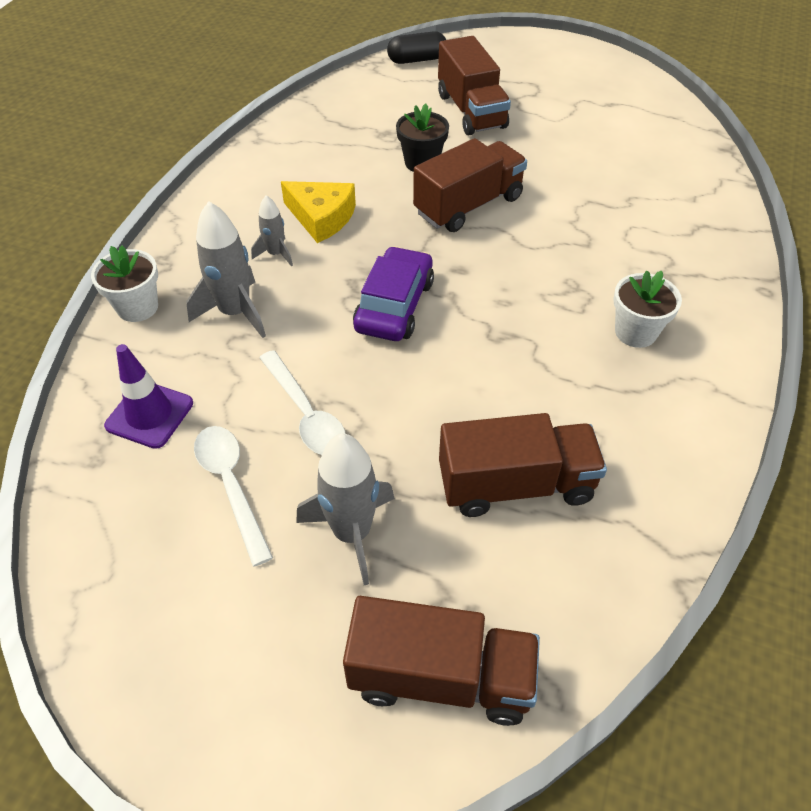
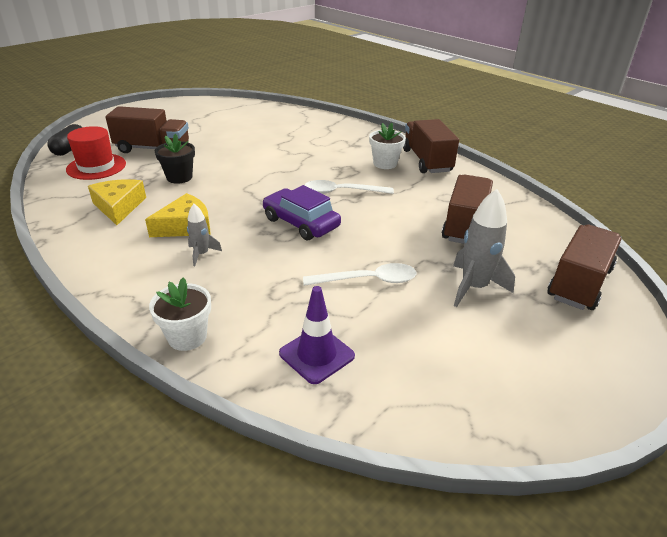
camera: 65 degrees left, 15 degrees down
grey rocket [186,201,266,338] -> none
white spoon [194,426,273,566] -> white spoon moved to [305,180,394,194]
brown truck [413,138,527,232] -> brown truck moved to [403,119,459,173]
none -> red hat [66,126,126,180]
none -> yellow cheese [88,179,146,225]

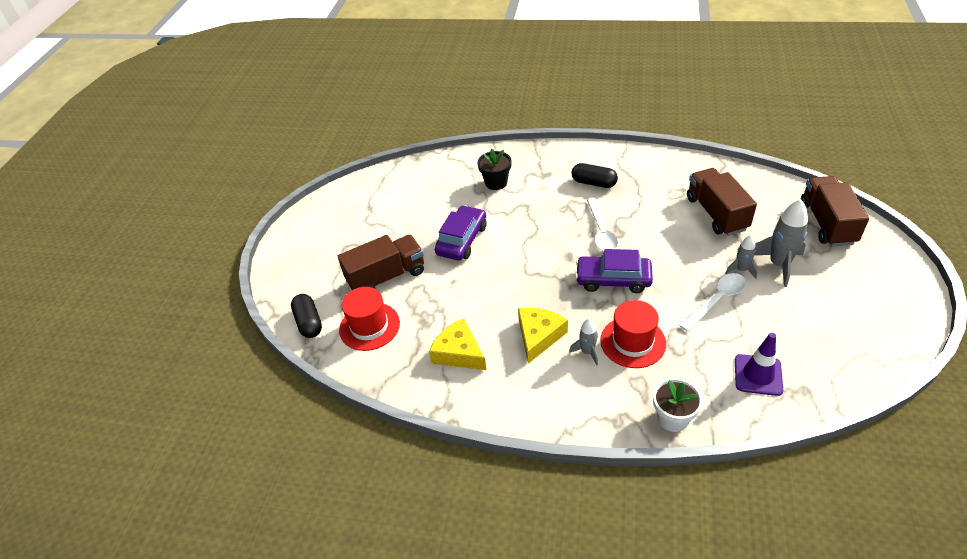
camera: 30 degrees left, 10 degrees up
black flower pot [155,134,195,184] -> black flower pot moved to [478,149,512,190]
white spoon [305,180,394,194] -> white spoon turned 60 degrees counterclockwise [587,198,618,251]
white flower pot [369,123,406,169] -> black capsule [571,163,618,188]
brown truck [403,119,459,173] -> none
none -> purple car [435,205,487,260]
none -> red hat [600,300,666,368]
none -> grey rocket [725,235,757,279]

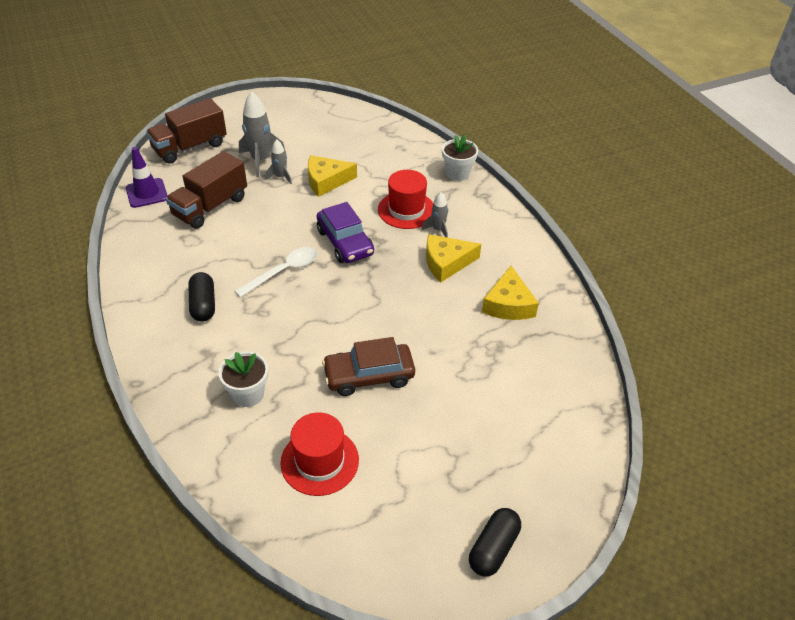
camera: 130 degrees left, 0 degrees up
black capsule [291,294,322,338] -> black capsule moved to [469,508,521,577]
brown truck [338,235,424,290] -> none
red hat [339,287,400,351] -> red hat moved to [280,412,359,496]
purple car [435,205,487,260] -> brown car [322,337,415,396]
black flower pot [478,149,512,190] -> white flower pot [218,351,268,407]
white spoon [679,273,746,332] -> yellow cheese [308,155,357,197]
purple traffic cone [735,333,783,396] -> purple traffic cone moved to [126,147,168,208]

